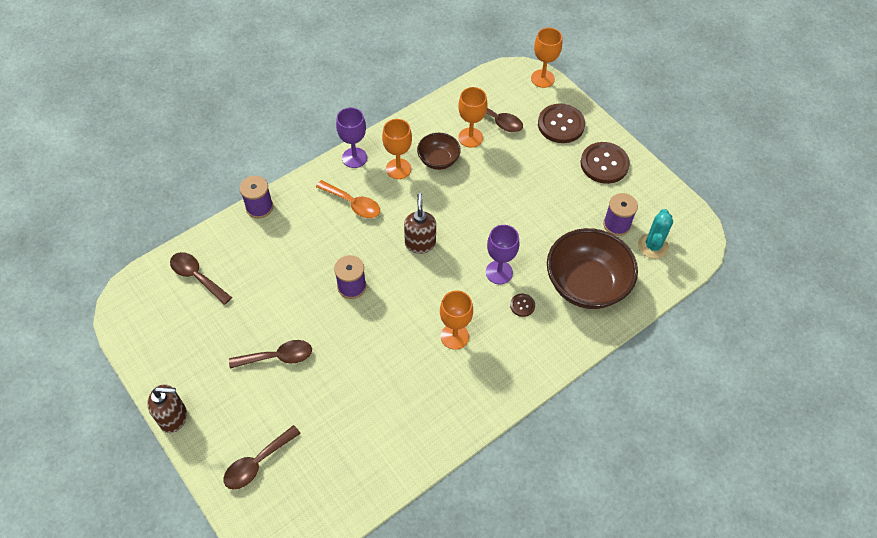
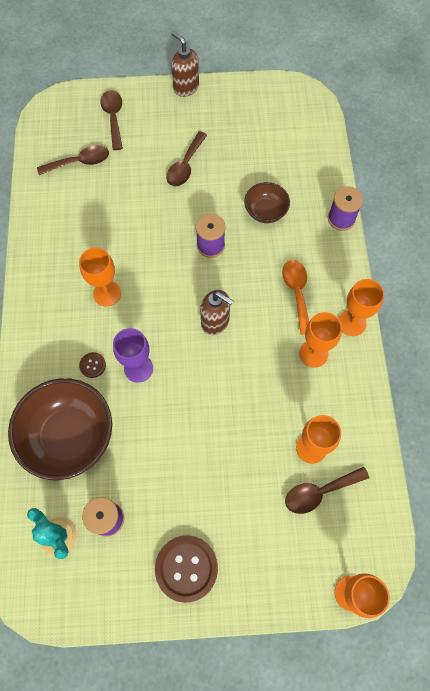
camera: 125 degrees right, 10 degrees up
brown soap dispenser [147,384,187,433] -> brown soap dispenser turned 105 degrees clockwise [171,31,199,97]
brown spoon [170,252,232,305] -> brown spoon moved to [37,145,109,175]
orange spoon [316,180,380,218] -> orange spoon turned 105 degrees clockwise [282,260,309,335]
purple goblet [336,107,367,168] -> orange goblet [338,279,384,336]
brown bowl [417,133,461,170] -> brown bowl moved to [244,182,290,223]
brown button [538,104,585,143] -> none

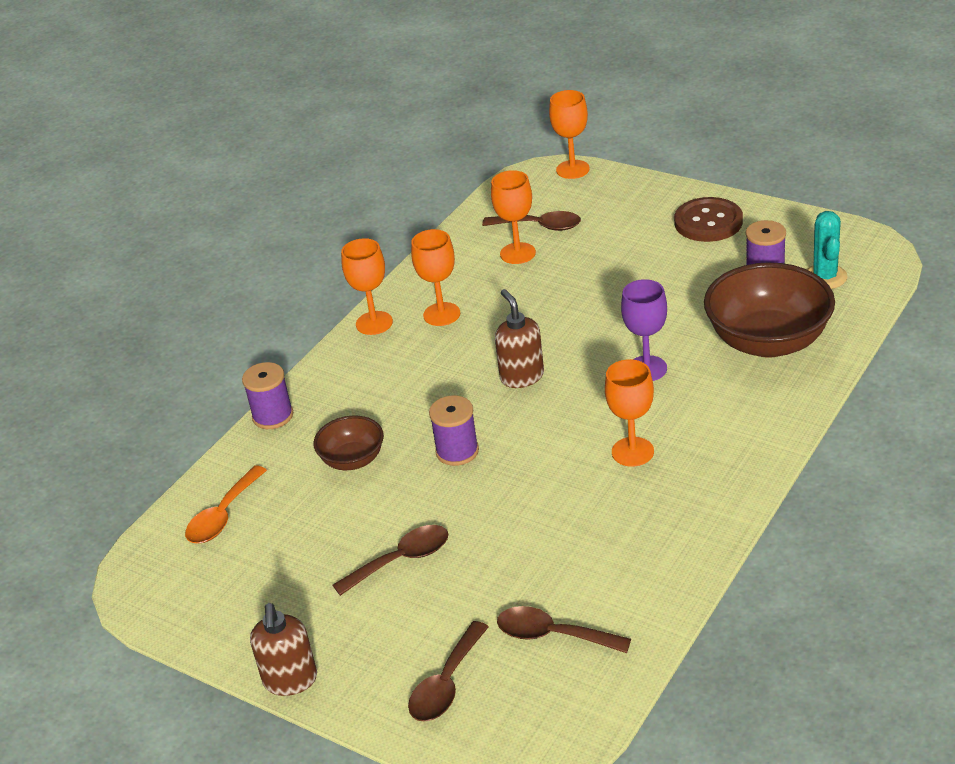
camera: 140 degrees left, 30 degrees down
brown button [79,352,106,378] -> none
orange spoon [282,260,309,335] -> orange spoon moved to [185,465,267,544]

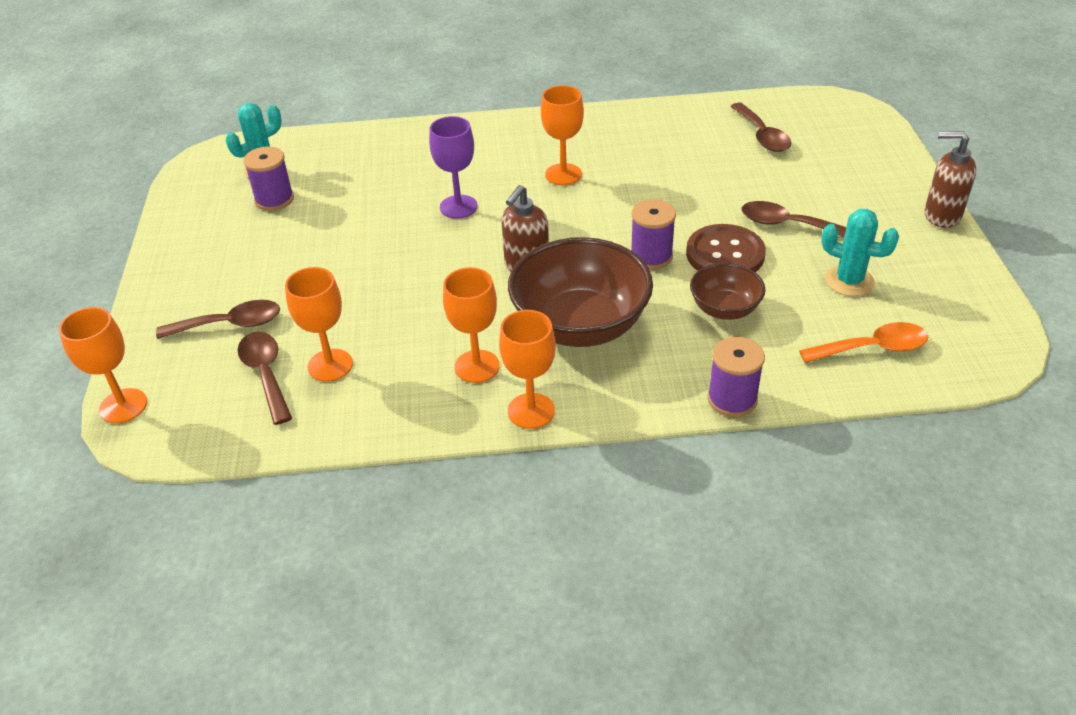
camera: 130 degrees left, 5 degrees up
brown soap dispenser [250,603,317,696] -> brown soap dispenser turned 120 degrees counterclockwise [924,131,977,228]
brown spoon [408,621,489,722] -> brown spoon moved to [156,300,280,339]
brown button [674,197,743,242] -> brown button moved to [686,224,766,272]
brown bowl [704,262,835,358] -> brown bowl moved to [508,237,653,347]
none -> turquoise cactus [821,209,899,296]

